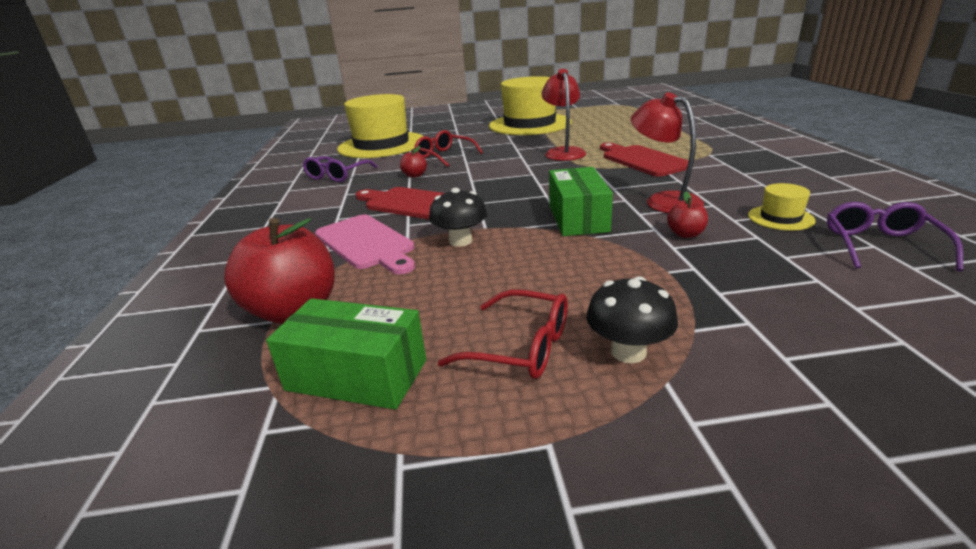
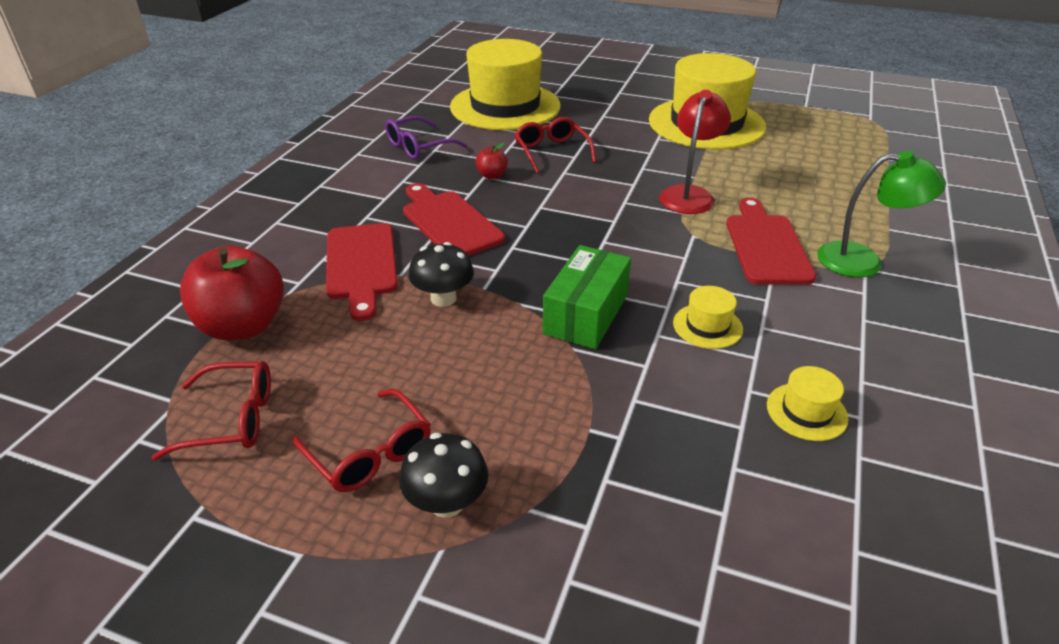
camera: 25 degrees right, 10 degrees up
green box [266,298,426,410] -> red glasses [152,361,271,460]
pink cutting board [315,214,415,274] -> red cutting board [326,223,398,321]
red lamp [631,92,704,213] -> yellow hat [673,286,743,349]
red apple [667,192,708,238] -> none
purple glasses [827,202,963,271] -> none
none -> green lamp [817,151,946,277]

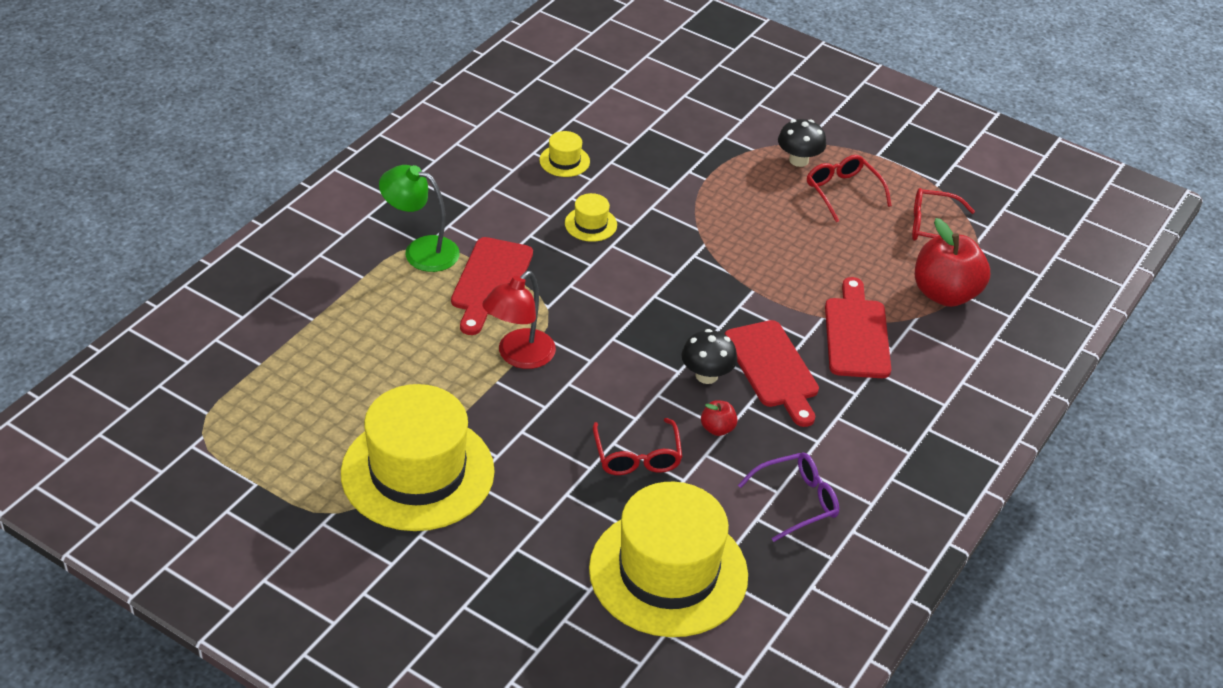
camera: 170 degrees left, 5 degrees up
black mushroom [409,242,474,307] -> black mushroom moved to [681,329,737,384]
green box [543,245,631,349] -> none

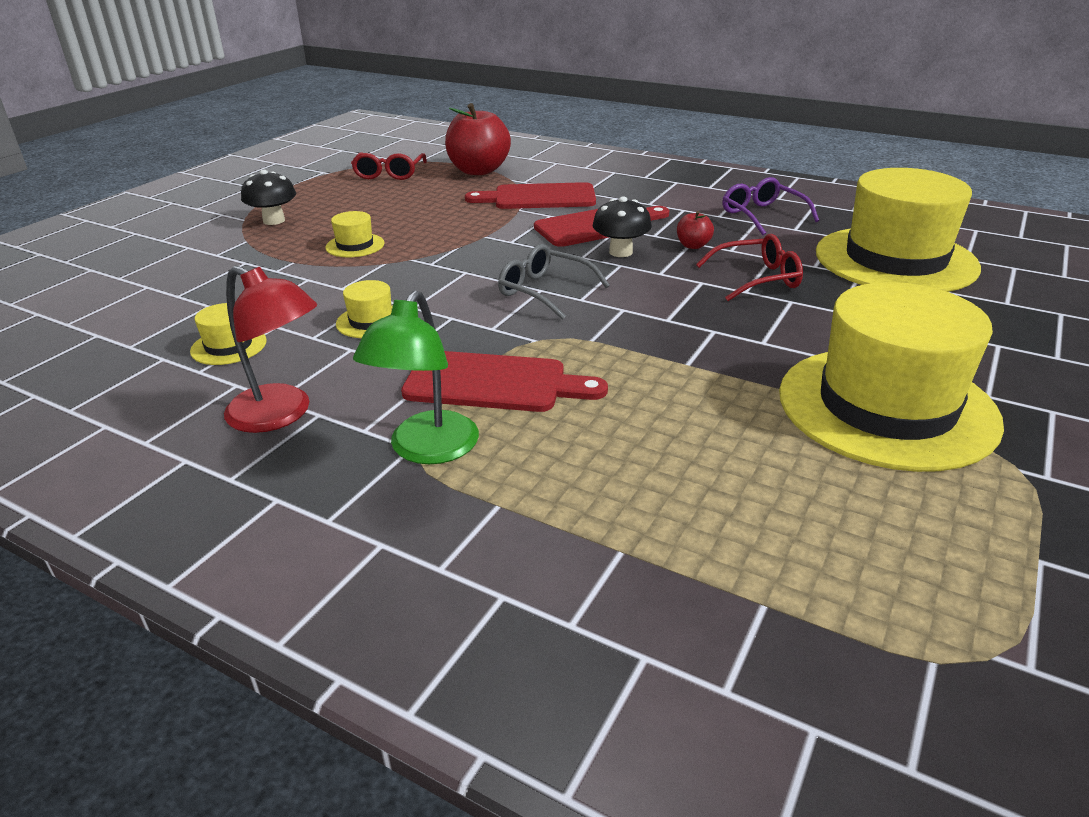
camera: 90 degrees left, 10 degrees down
red lamp [482,271,556,369] -> red lamp moved to [224,266,317,433]
red glasses [807,155,892,223] -> none
none -> yellow hat [325,211,384,257]
none -> grey glasses [498,244,610,320]

